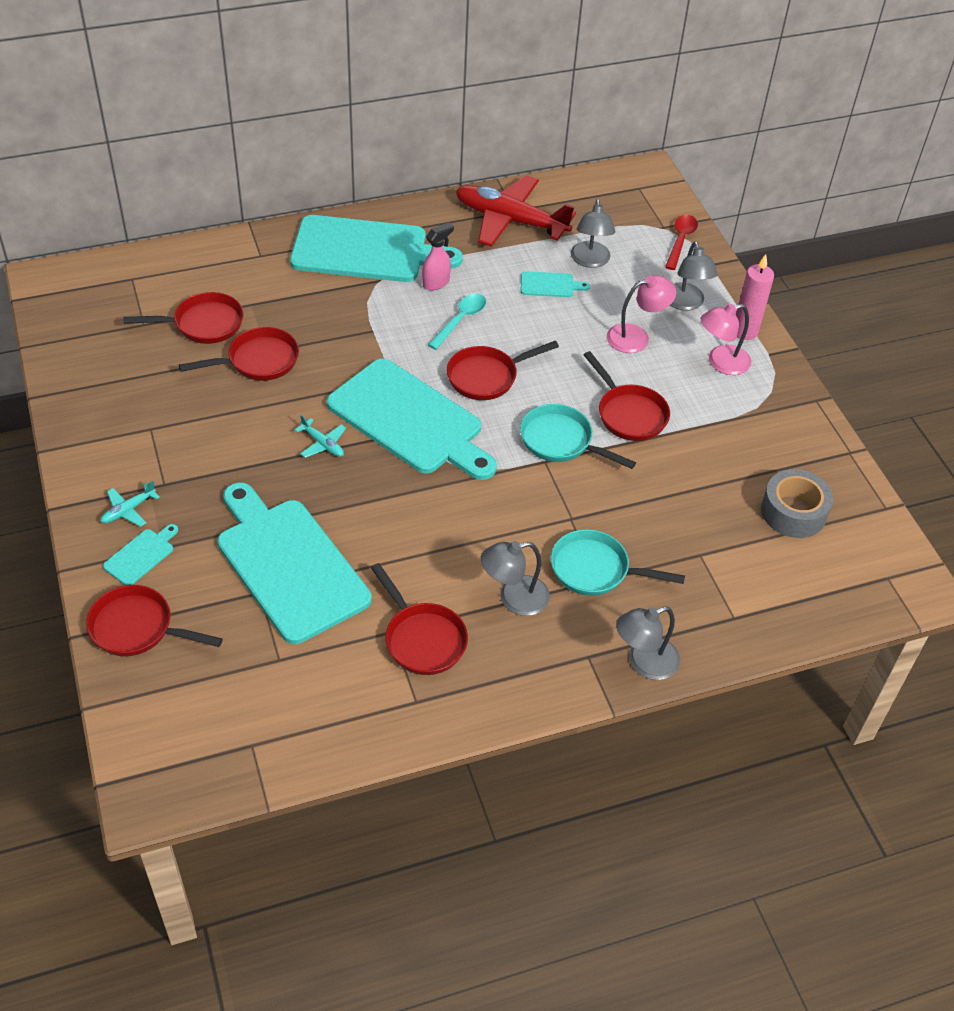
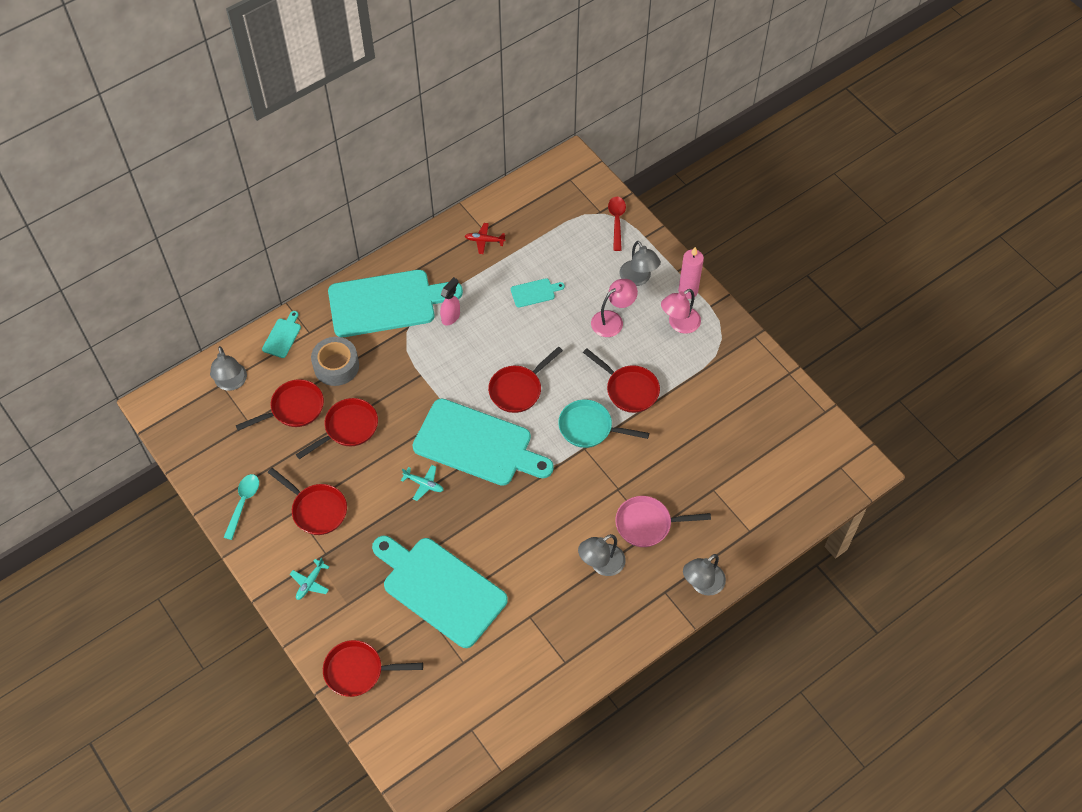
camera: 15 degrees left, 10 degrees up
turquoise cutting board [103,524,178,585] -> turquoise cutting board moved to [262,311,301,358]
red pan [371,563,468,675] -> red pan moved to [268,468,347,535]
turquoise spoon [428,294,486,350] -> turquoise spoon moved to [223,474,259,540]
red plane [456,175,576,247] -> red plane [465,223,506,254], size x0.41
turquoise pan [551,529,685,596] -> pink pan [615,496,711,547]
grey lamp [571,199,615,268] -> grey lamp moved to [210,346,247,391]
grey tape [761,469,833,538] -> grey tape moved to [311,337,359,386]

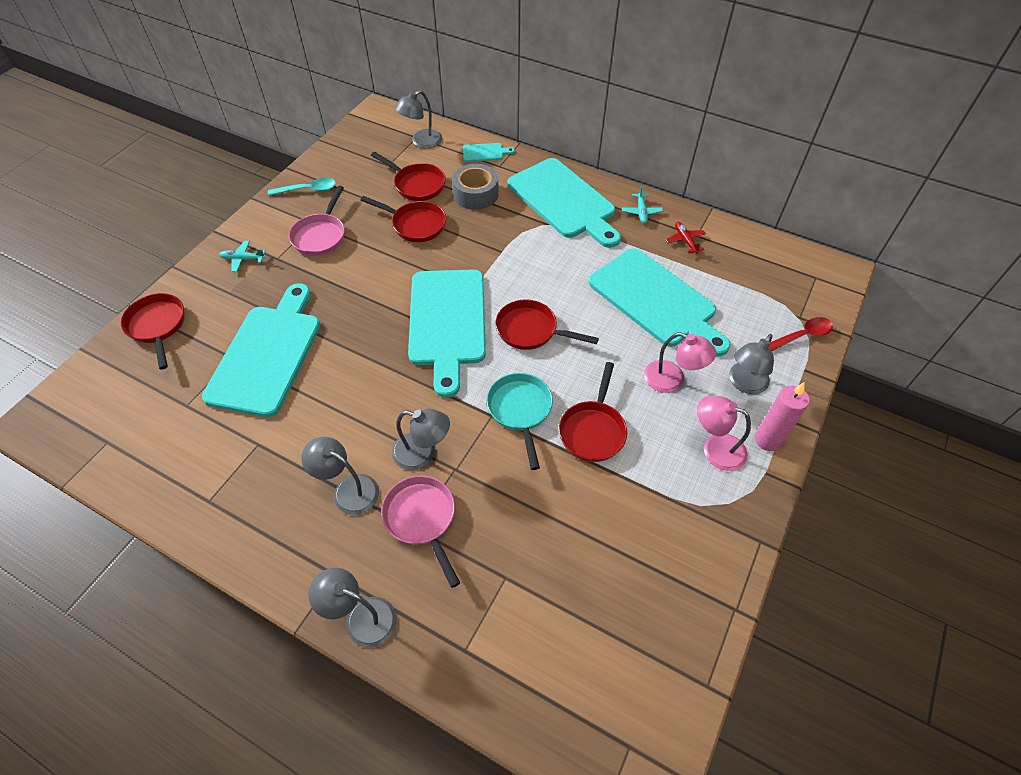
camera: 65 degrees right, 5 degrees down
red pan [268,468,347,535] -> pink pan [289,185,345,256]
turquoise plane [401,465,444,501] -> turquoise plane moved to [622,186,663,224]
pink spray bottle [440,277,460,326] -> none
turquoise cutting board [511,278,565,308] -> turquoise cutting board [588,248,730,356], size x2.47
none -> grey lamp [392,409,450,470]

